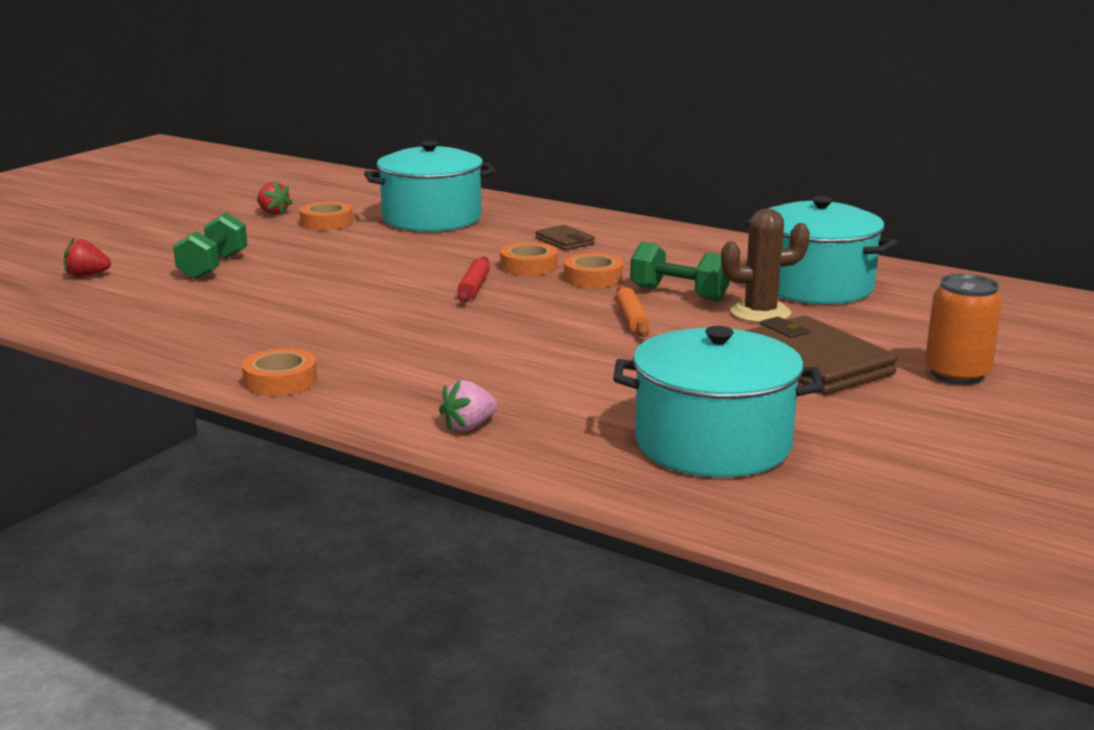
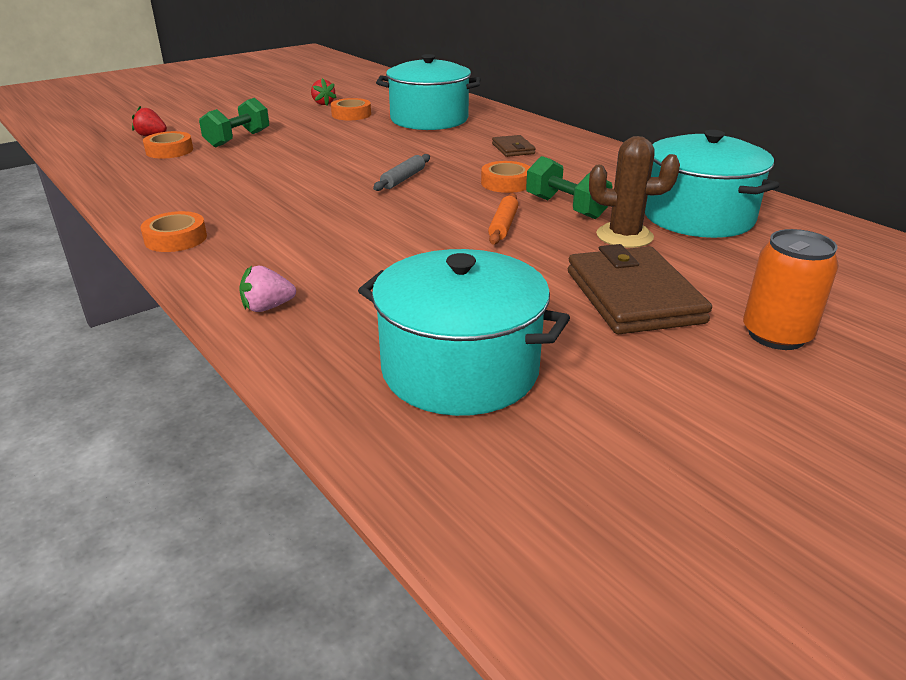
camera: 20 degrees right, 10 degrees up
red rolling pin [457,256,490,302] -> grey rolling pin [373,154,430,191]
orange tape [500,242,558,276] -> orange tape moved to [143,131,193,159]

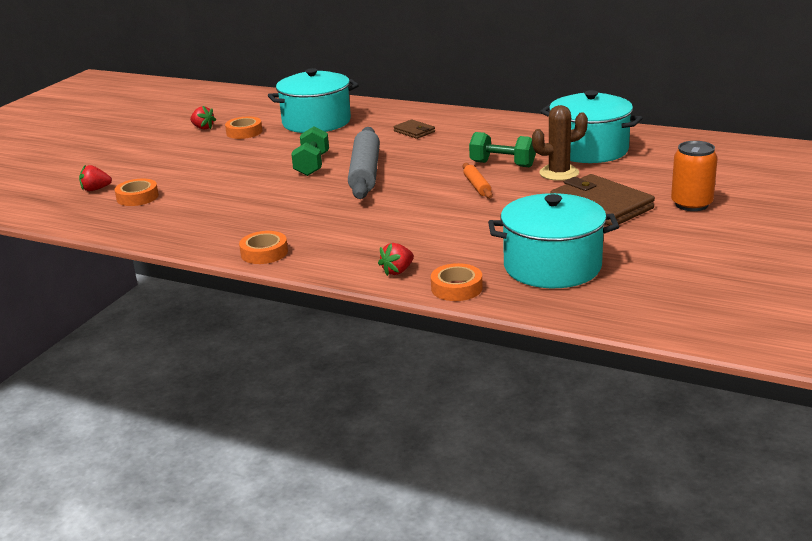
camera: 25 degrees left, 5 degrees down
green dumbbell [199,98,269,148] -> green dumbbell moved to [291,126,329,176]
pink strawberry [239,266,296,312] -> red strawberry [378,243,414,276]
grey rolling pin [373,154,430,191] -> grey rolling pin [348,127,380,199], size x2.06
orange tape [481,161,530,193] -> orange tape moved to [431,263,483,301]

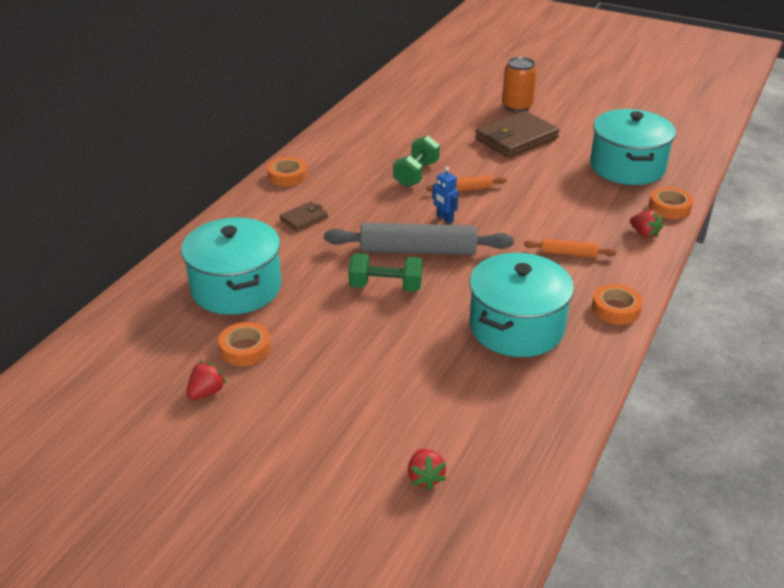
camera: 90 degrees left, 10 degrees up
orange tape [114,179,159,206] -> orange tape moved to [267,157,307,187]
brown cactus [532,105,588,181] -> none
turquoise pot [540,90,642,163] -> turquoise pot moved to [469,253,574,357]
none -> blue robot [432,167,458,224]
none -> orange rolling pin [524,238,617,258]

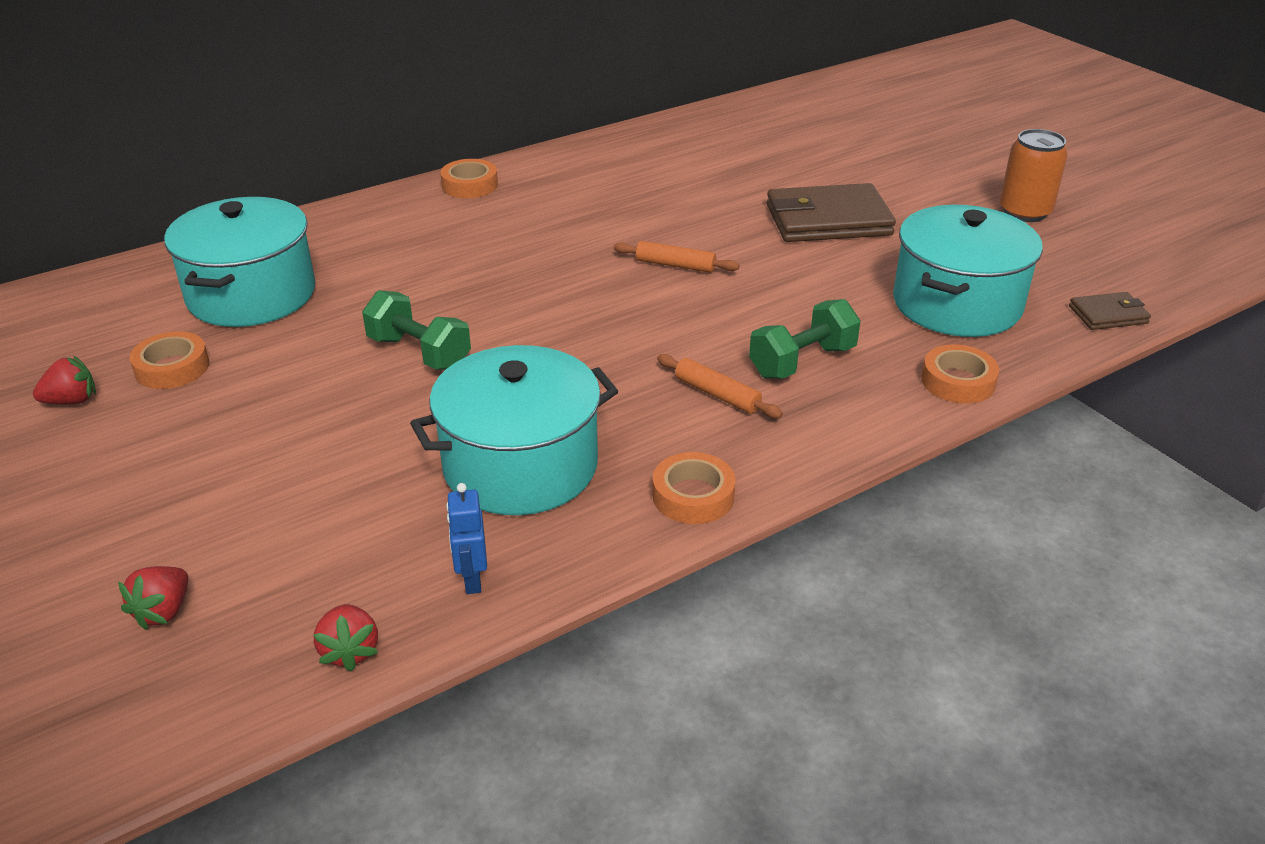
camera: 30 degrees right, 0 degrees up
brown wallet [280,201,328,232] -> brown wallet moved to [1069,292,1151,330]
grey rolling pin [324,223,514,255] -> none
green dumbbell [393,135,440,187] -> green dumbbell moved to [749,299,861,379]
blue robot [432,167,458,224] -> blue robot moved to [446,483,487,594]
orange can [502,57,537,112] -> orange can moved to [1000,129,1068,222]
red strawberry [630,210,663,238] -> red strawberry moved to [313,604,378,672]

